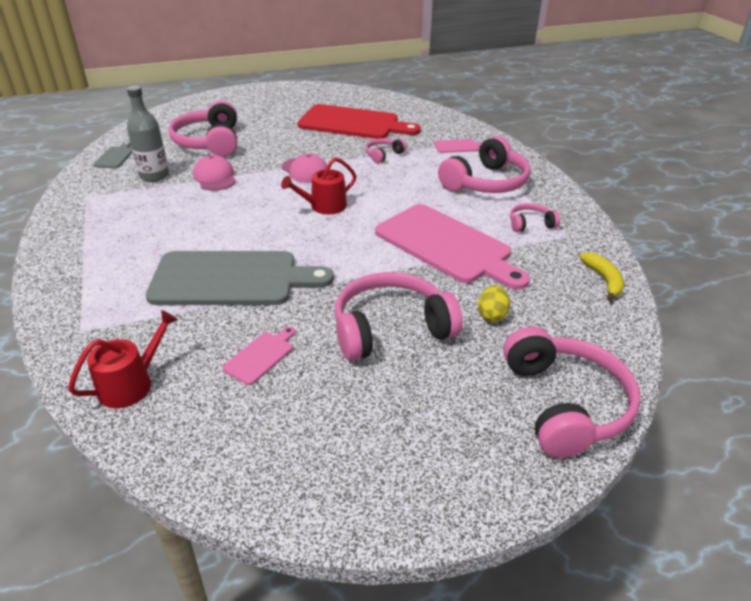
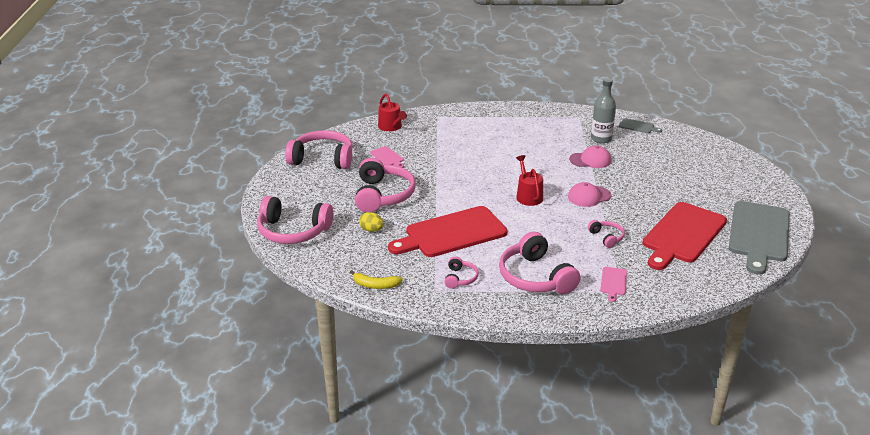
camera: 110 degrees right, 5 degrees down
grey cutting board [146,251,334,305] -> grey cutting board moved to [729,201,790,275]
pink headphones [169,100,237,157] -> pink headphones moved to [285,130,353,169]
pink cutting board [375,204,530,290] -> red cutting board [388,206,508,257]

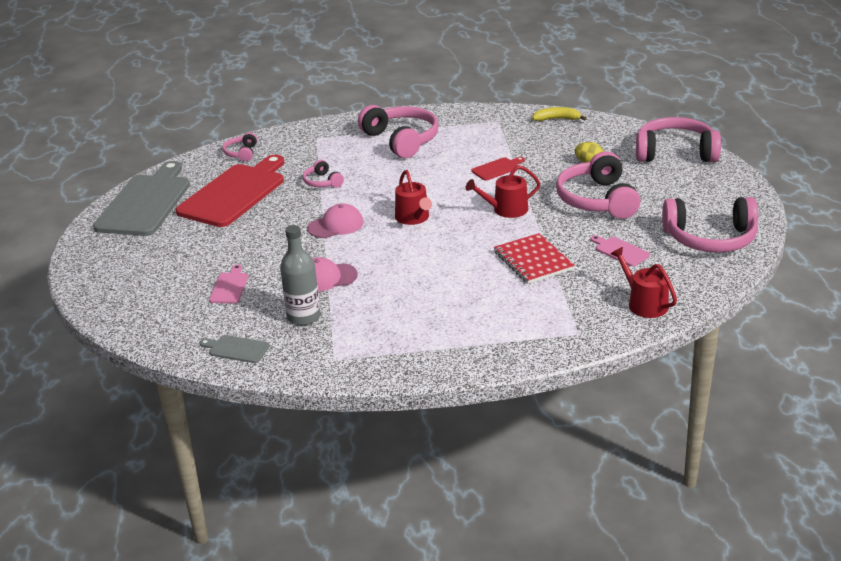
camera: 175 degrees right, 0 degrees up
red cutting board [388,206,508,257] -> red cutting board [471,157,525,181], size x0.42
pink headphones [445,256,479,289] -> pink headphones moved to [222,132,257,161]
pink cutting board [600,267,627,302] -> pink cutting board moved to [209,264,248,303]
none -> red watering can [465,165,540,218]
none -> red notebook [494,233,575,284]

